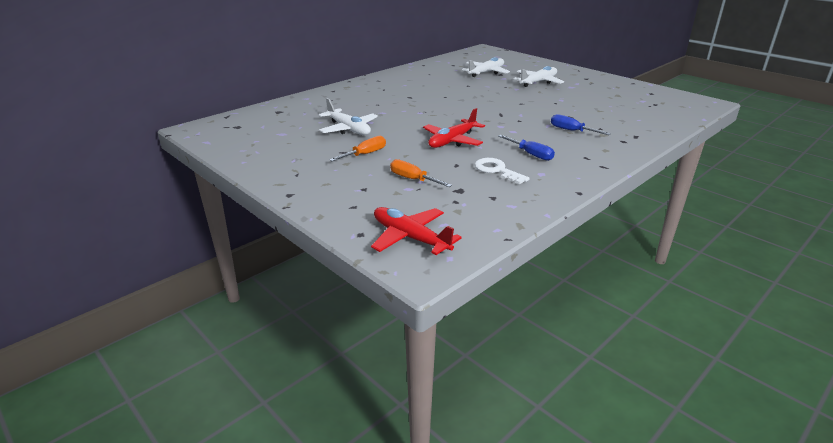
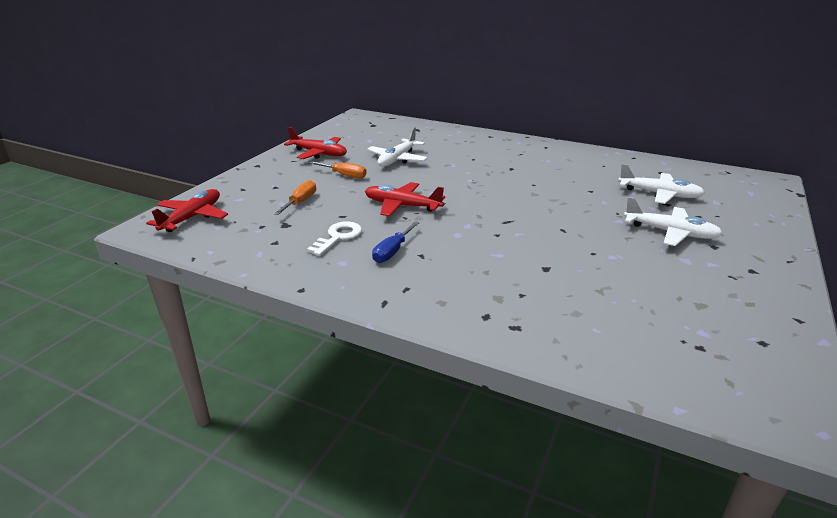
camera: 70 degrees right, 0 degrees up
blue screwdriver [551,114,611,135] -> none
none -> red plane [284,127,347,159]

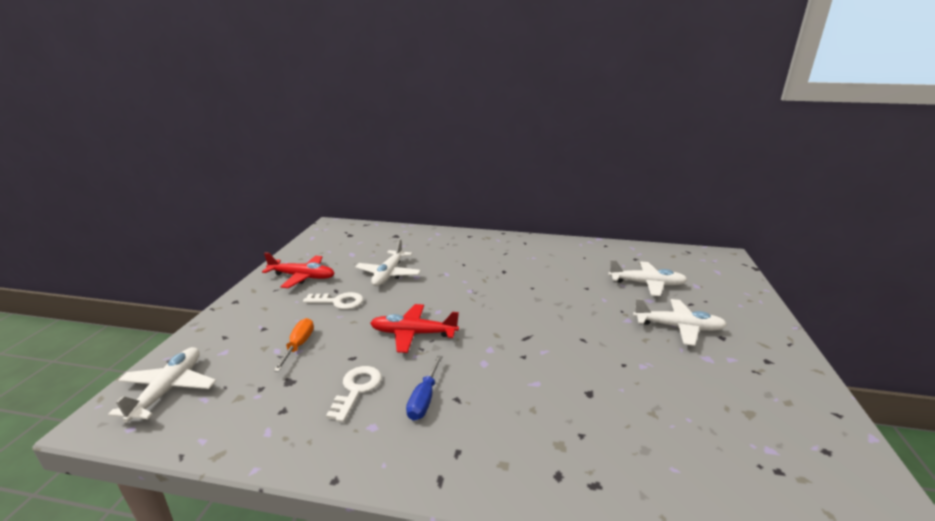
camera: 15 degrees left, 5 degrees down
red plane [146,189,228,232] -> white plane [108,347,216,423]
orange screwdriver [310,161,367,178] -> white key [303,292,363,309]

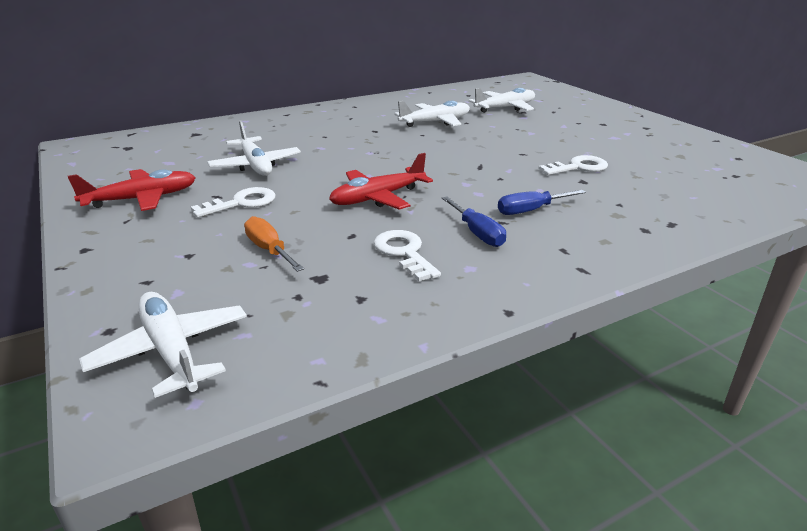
camera: 40 degrees left, 5 degrees up
white plane [633,298,727,346] -> white plane moved to [394,101,470,127]
none -> blue screwdriver [498,190,586,215]
none -> white key [538,155,608,175]

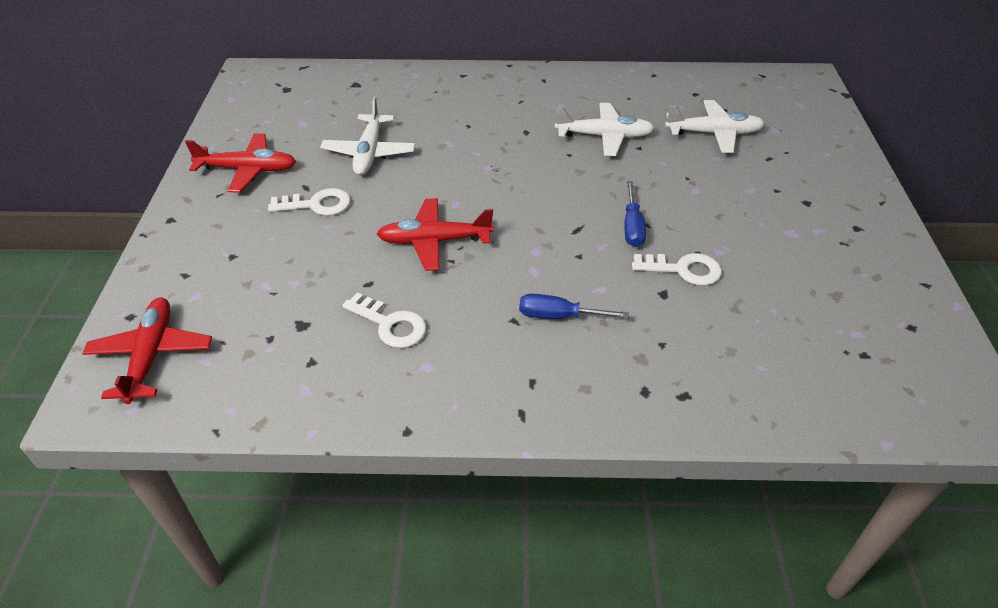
camera: 30 degrees right, 15 degrees up
white plane [79,292,247,398] -> red plane [82,297,212,404]
orange screwdriver [244,216,304,272] -> none
white key [374,230,441,281] -> white key turned 120 degrees clockwise [342,292,426,348]
blue screwdriver [442,196,506,247] -> blue screwdriver moved to [624,181,646,247]

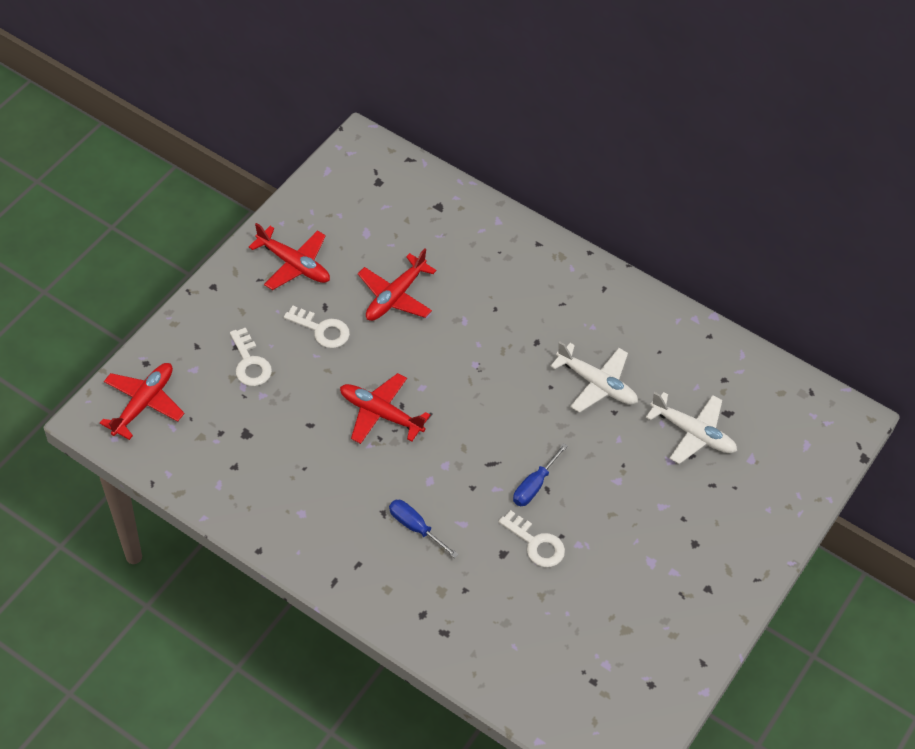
camera: 30 degrees right, 10 degrees up
white plane [320,97,415,175] -> red plane [358,248,436,321]
white key [342,292,426,348] -> white key moved to [230,328,272,386]

